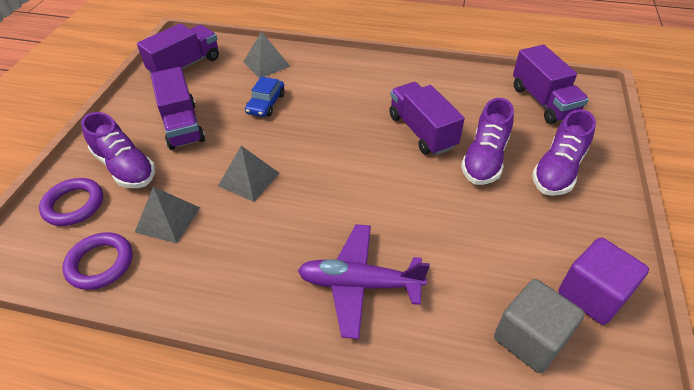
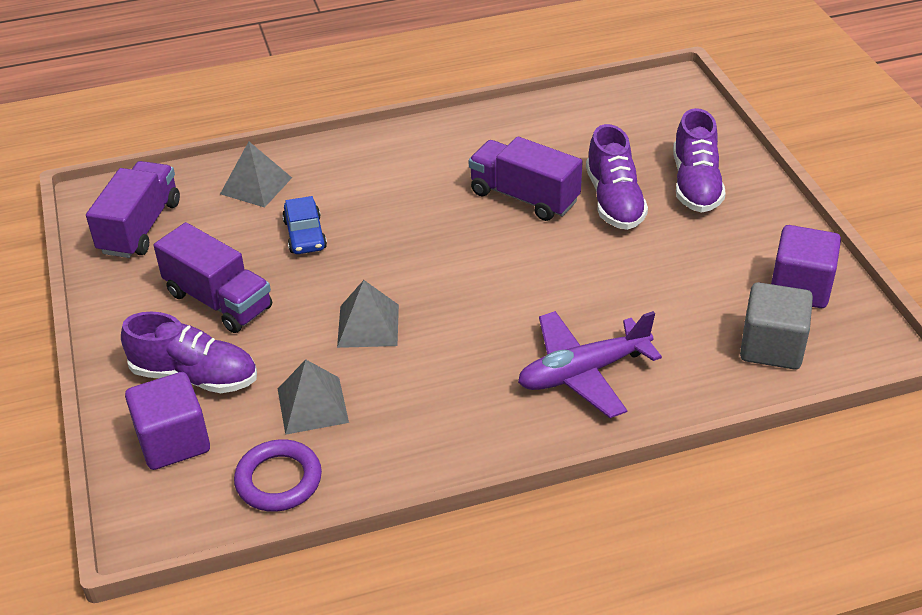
camera: 30 degrees left, 5 degrees down
purple ring [39,178,103,226] -> purple cube [125,372,210,470]
purple truck [513,45,589,124] -> none

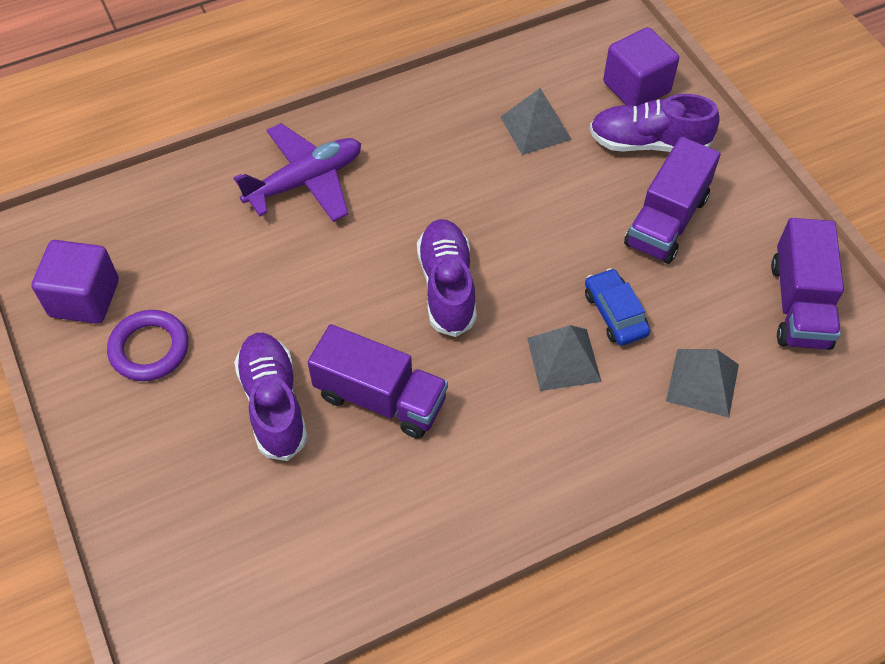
camera: 170 degrees right, 15 degrees up
purple truck [154,222,272,333] -> purple truck turned 90 degrees counterclockwise [624,136,721,264]
purple ring [234,439,322,512] -> purple ring moved to [107,310,189,381]
grey pyramid [337,280,399,348] -> grey pyramid moved to [527,325,602,391]
purple shoe [673,108,726,213] -> purple shoe moved to [417,219,477,337]
grey cube [740,282,813,369] -> none

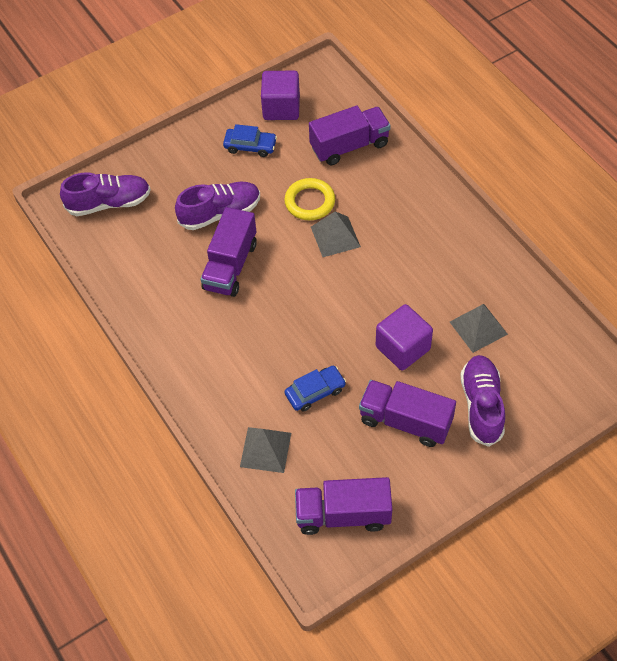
camera: 85 degrees right, 0 degrees up
purple ring [107,310,189,381] -> blue car [223,124,277,157]
purple plane [234,123,361,222] -> none
purple shoe [417,219,477,337] -> purple shoe moved to [60,172,151,216]
grey pyramid [527,325,602,391] -> grey pyramid moved to [311,211,361,257]
purple cube [603,27,679,106] -> purple cube moved to [376,304,433,371]
none -> yellow ring [284,178,335,220]
none -> purple truck [309,106,391,165]

